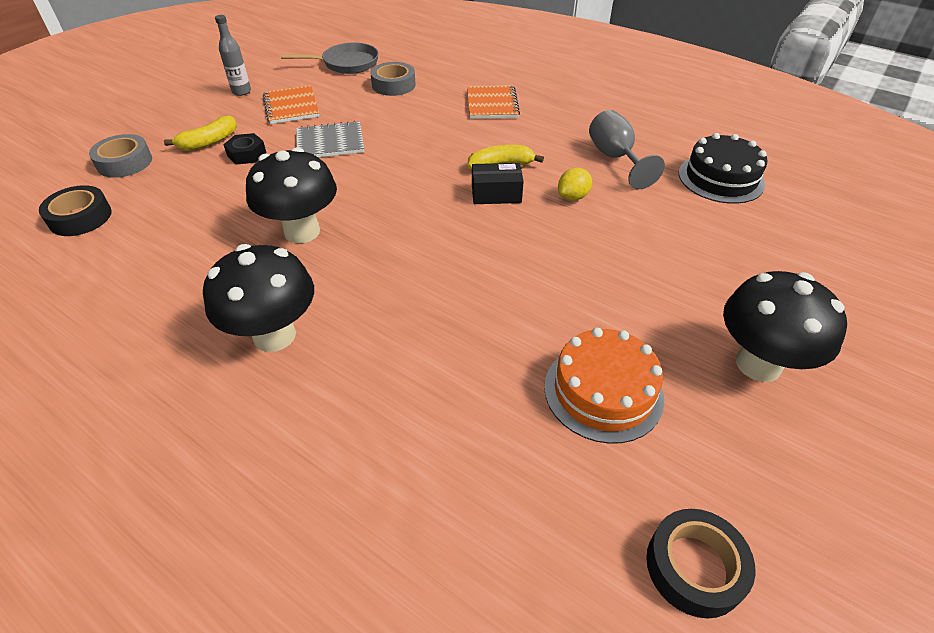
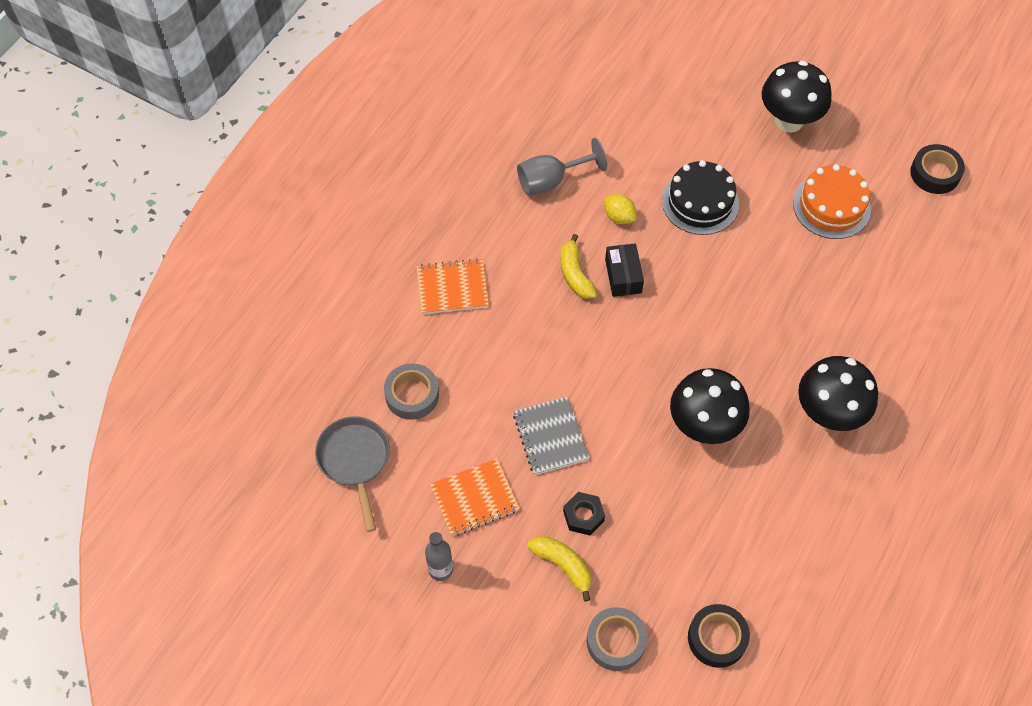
camera: 95 degrees left, 15 degrees up
black cake [679,133,767,204] -> black cake moved to [662,160,739,235]

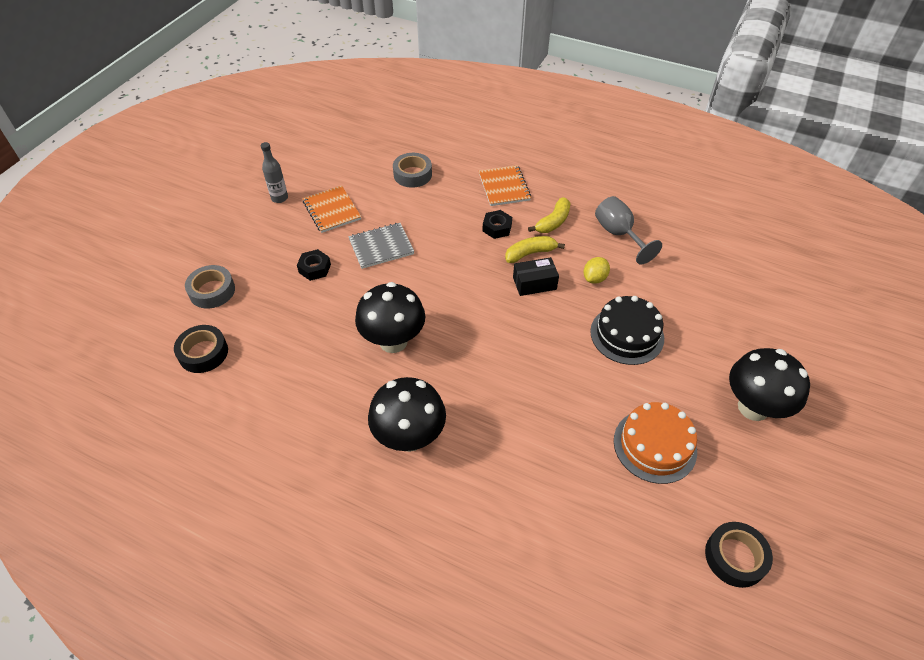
camera: 85 degrees right, 10 degrees down
grey pan [315,416,390,532] -> none
yellow banana [528,536,591,602] -> yellow banana moved to [528,197,571,233]
none -> black nut [482,210,512,239]

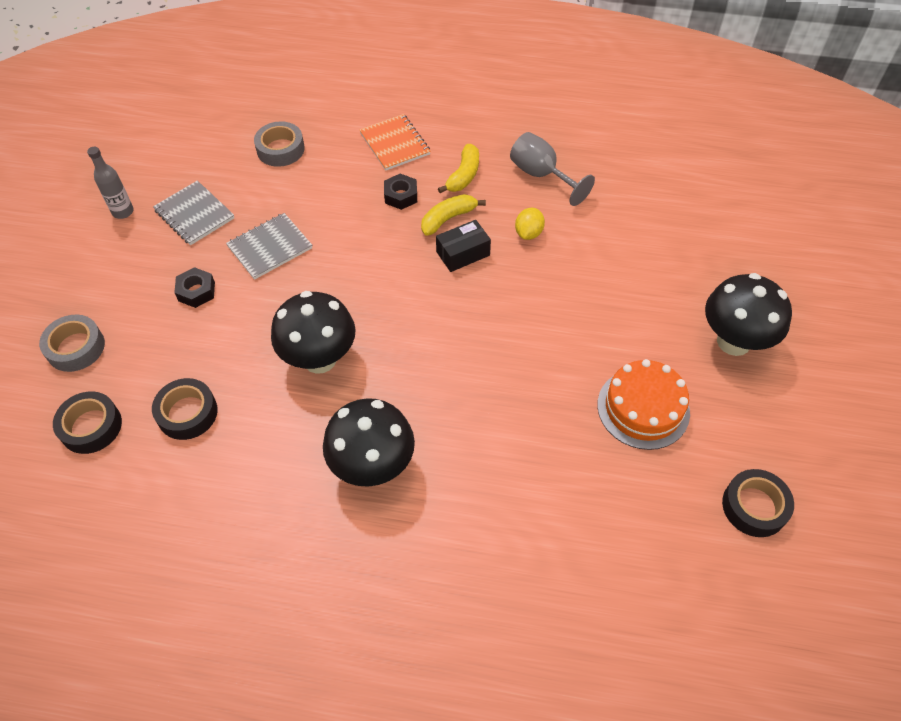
camera: 15 degrees left, 5 degrees up
orange notebook [303,185,361,233] -> grey notebook [153,180,234,245]
black cake [590,296,664,365] -> none
none -> black tape [152,378,218,440]

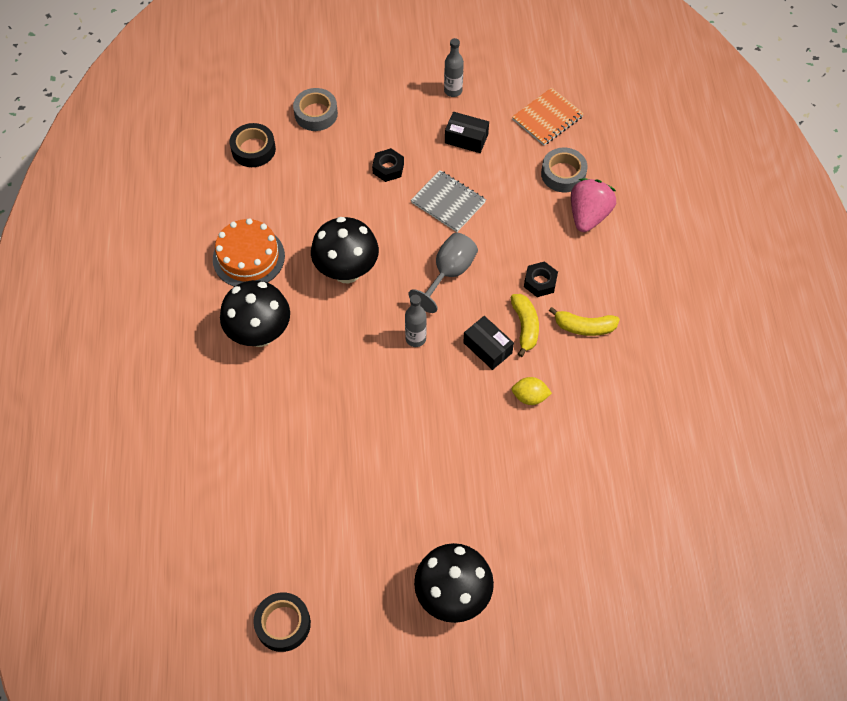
camera: 75 degrees right, 5 degrees up
black tape [152,378,218,440] -> none
grey notebook [153,180,234,245] -> black box [445,112,489,153]
orange notebook [359,114,431,171] -> orange notebook moved to [512,88,584,145]
yellow banana [421,194,486,236] -> yellow banana turned 45 degrees clockwise [511,294,539,357]
grey goblet [510,132,595,206] -> grey goblet moved to [408,233,478,313]
orange cake [597,359,690,450] -> orange cake moved to [213,218,285,287]
none -> grey bottle [405,295,427,347]
none -> pink strawberry [571,179,616,232]

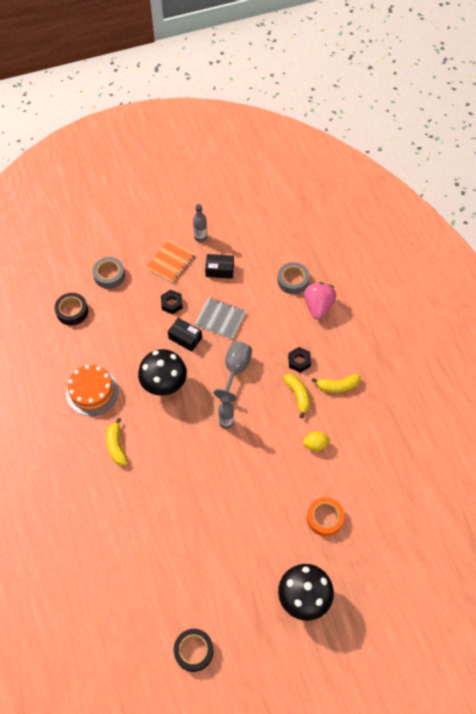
camera: 15 degrees left, 0 degrees up
black mushroom [220,280,290,347] -> yellow banana [106,418,128,466]
black box [463,316,514,370] -> black box moved to [168,318,202,352]
orange notebook [512,88,584,145] -> orange notebook moved to [146,240,195,283]
none -> orange tape [307,497,344,536]

